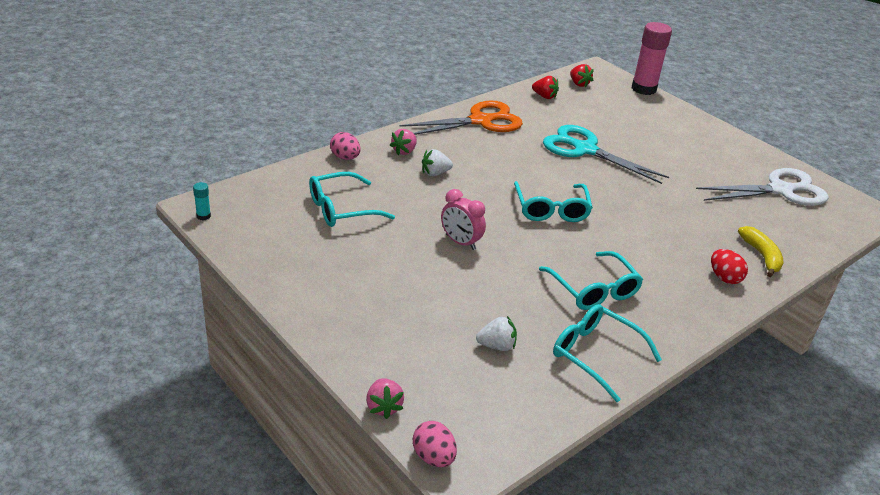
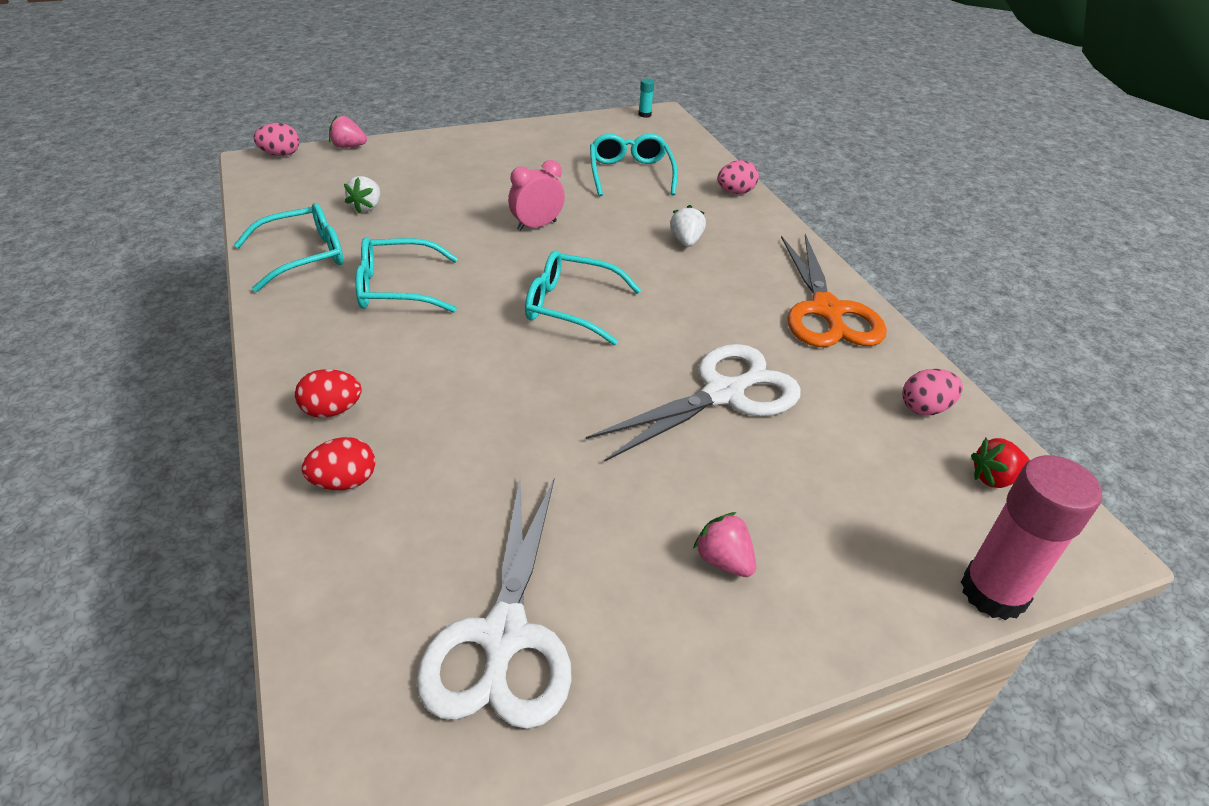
camera: 110 degrees right, 5 degrees up
pink strawberry [390,129,417,155] -> pink strawberry moved to [693,512,756,577]
red strawberry [532,76,559,99] -> pink egg [902,369,963,415]
turquoise scissors [543,125,669,184] -> white scissors [586,344,801,462]
yellow banana [738,226,784,277] -> red egg [302,437,375,490]

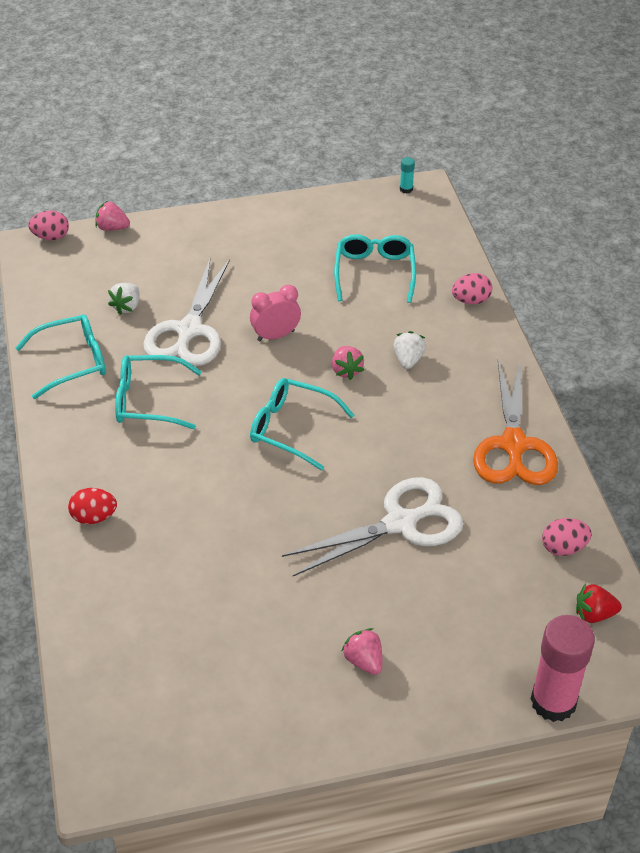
camera: 10 degrees right, 5 degrees up
red egg [302,437,375,490] -> none
white scissors [416,477,572,729] -> white scissors moved to [143,258,230,366]
none -> pink strawberry [332,346,364,380]

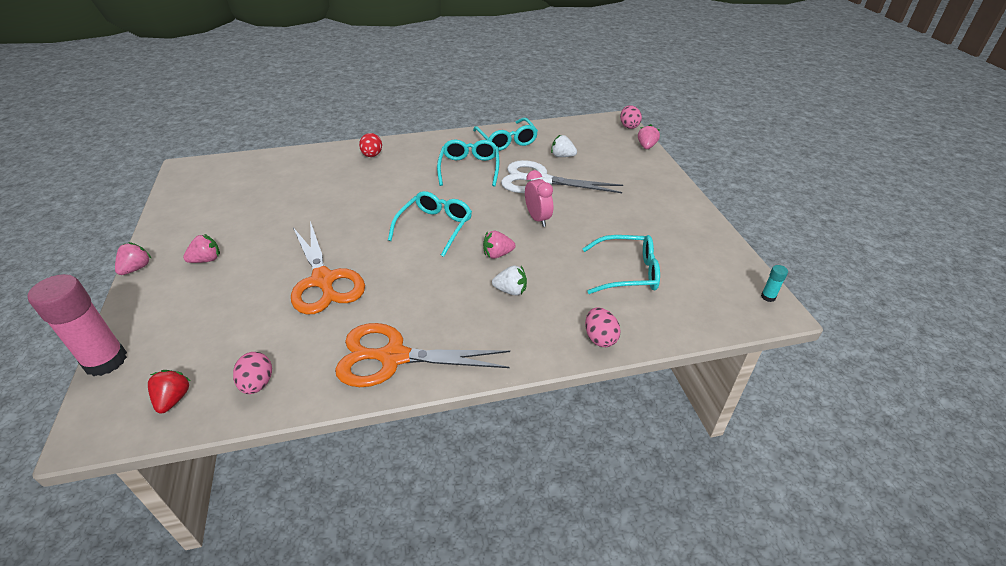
camera: 90 degrees right, 5 degrees down
white scissors [282,477,463,576] -> orange scissors [291,221,365,315]
none -> pink strawberry [115,242,151,275]

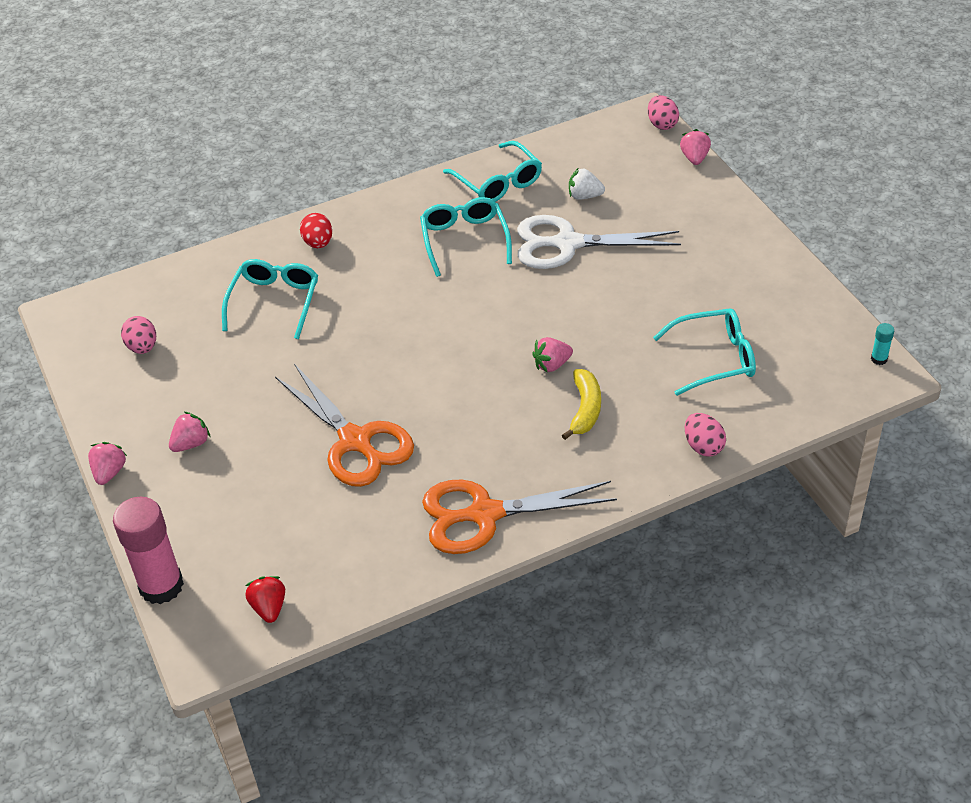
camera: 10 degrees left, 5 degrees up
pink egg [233,352,272,394] -> pink egg moved to [121,316,156,354]
turquoise glasses [388,191,472,257] -> turquoise glasses moved to [222,259,318,339]
white strawberry [492,265,527,295] -> yellow banana [562,369,601,440]
pink clock [525,170,553,227] -> none

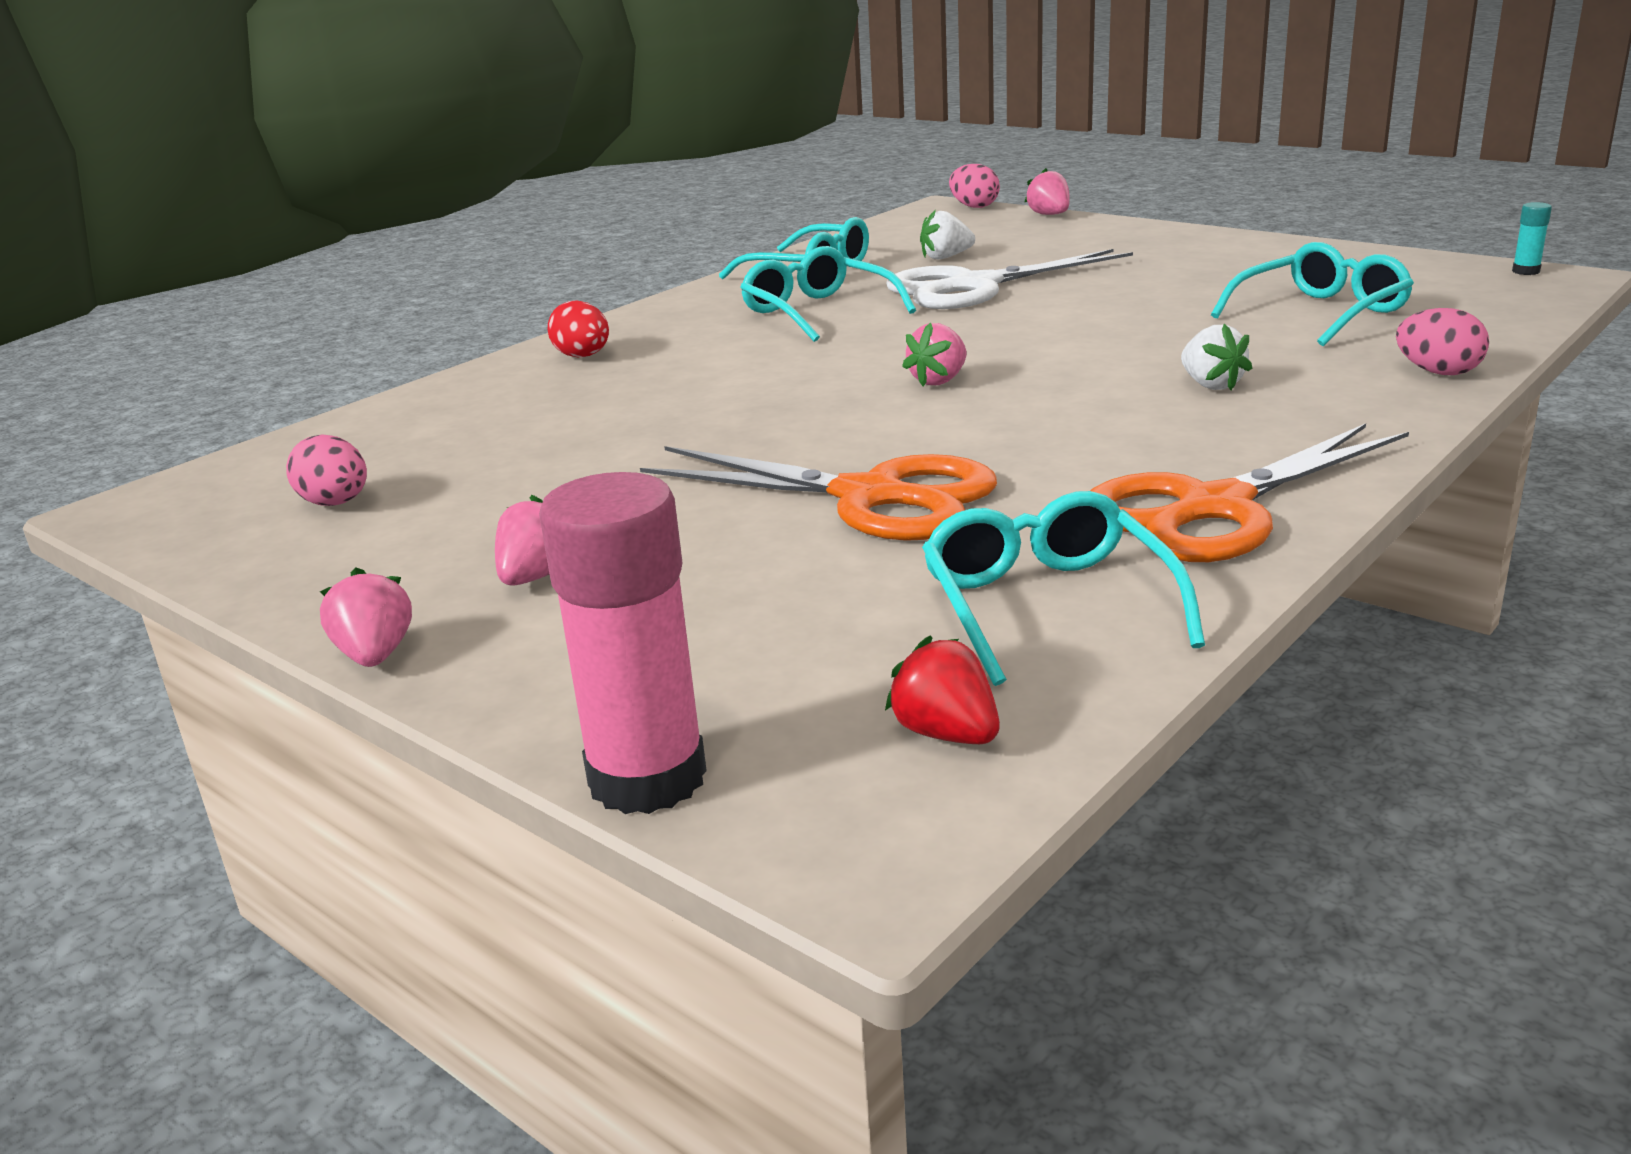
camera: 25 degrees left, 20 degrees down
turquoise glasses [222,259,318,339] -> turquoise glasses moved to [922,491,1205,686]
pink strawberry [532,337,573,373] -> pink strawberry moved to [902,322,966,386]
yellow banana [562,369,601,440] -> white strawberry [1181,324,1253,390]

